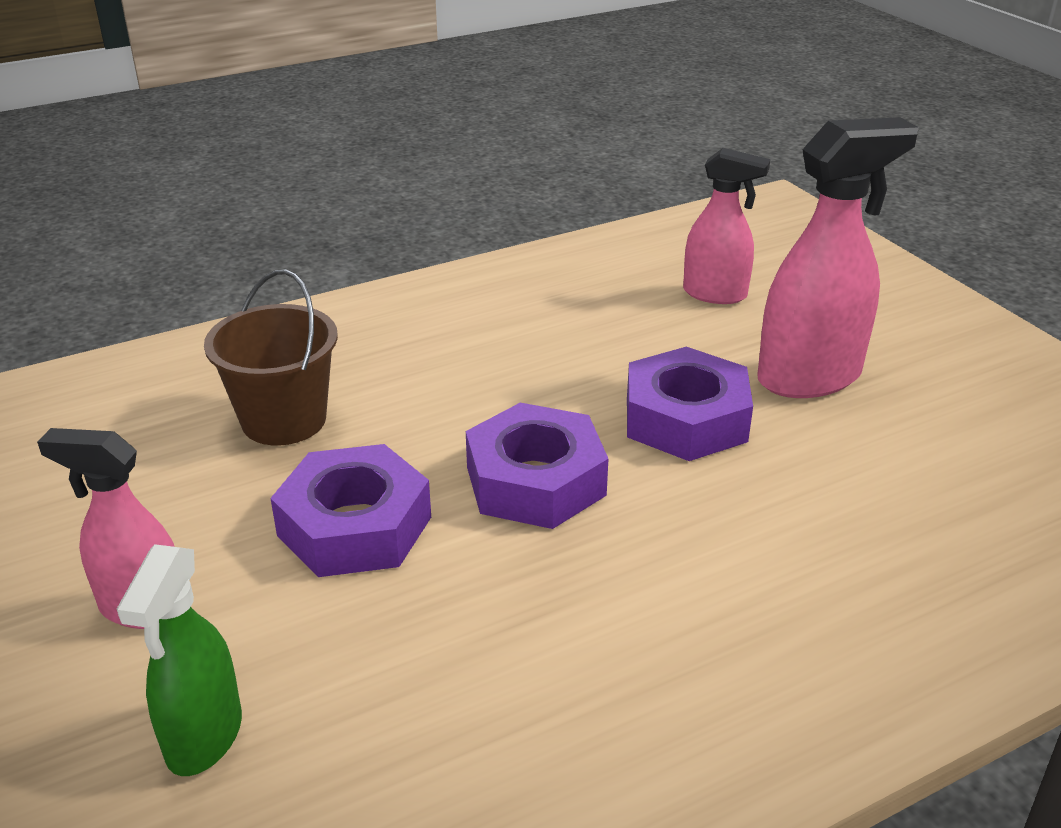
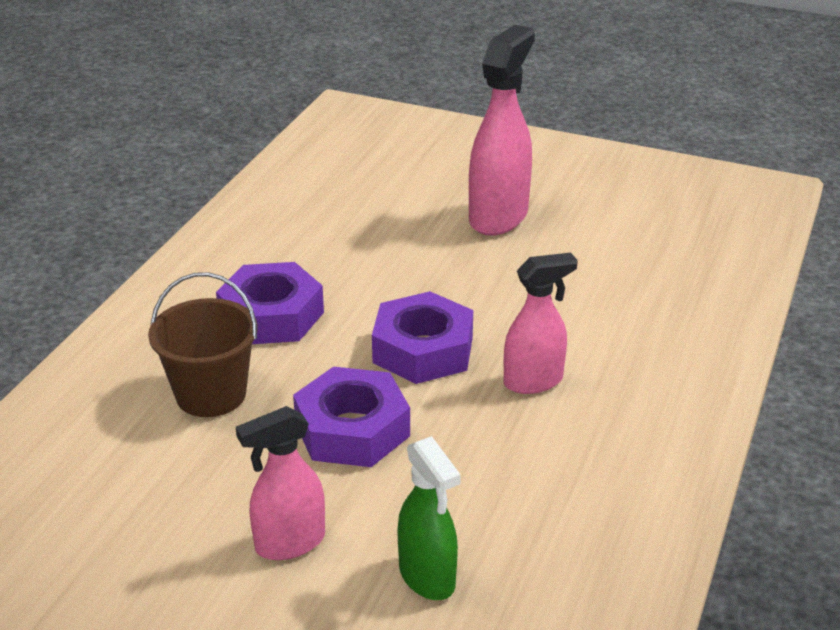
camera: 40 degrees left, 0 degrees up
purple nut [627,347,753,461] -> purple nut moved to [216,262,324,344]
pink spray bottle [683,148,770,304] -> pink spray bottle moved to [504,253,578,394]

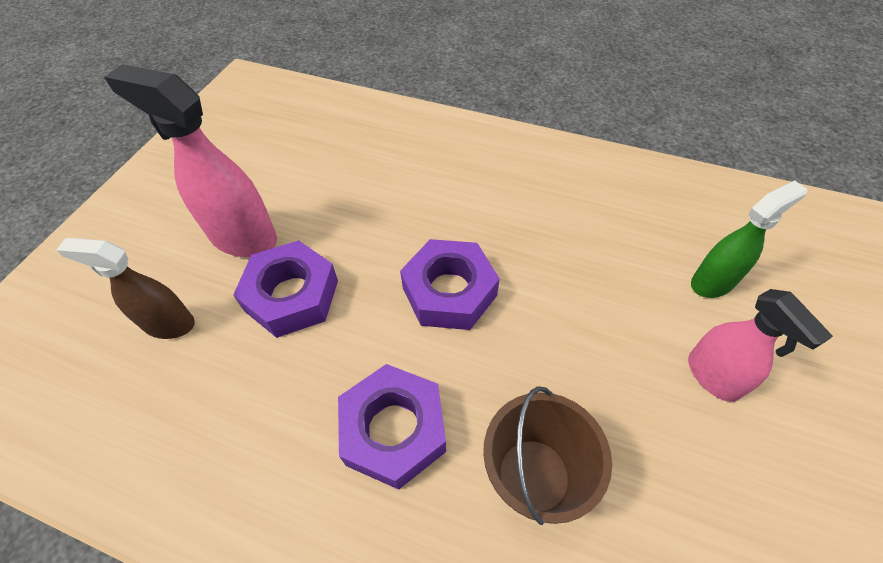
camera: 90 degrees left, 20 degrees up
purple nut [293,367,410,467] -> purple nut moved to [233,240,338,338]
pink spray bottle [504,253,578,394] -> none
none -> brown spray bottle [56,238,195,339]

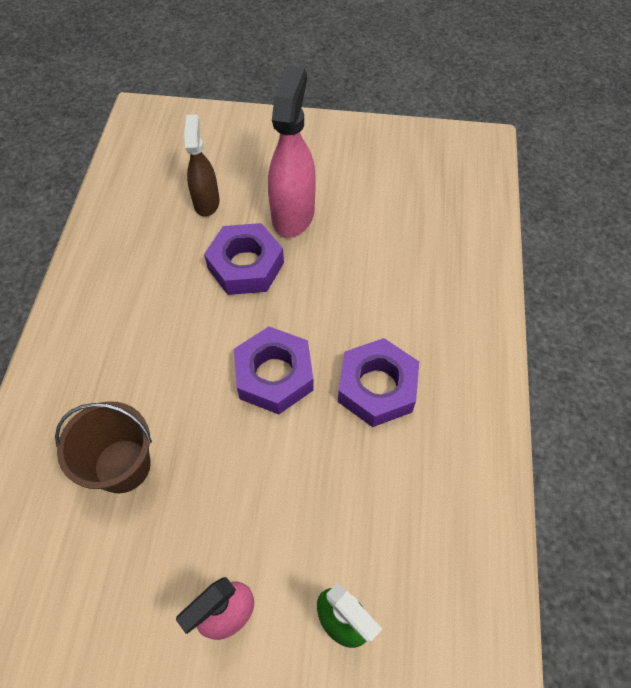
camera: 75 degrees right, 5 degrees up
purple nut [338,364,446,490] -> purple nut moved to [338,338,419,427]

